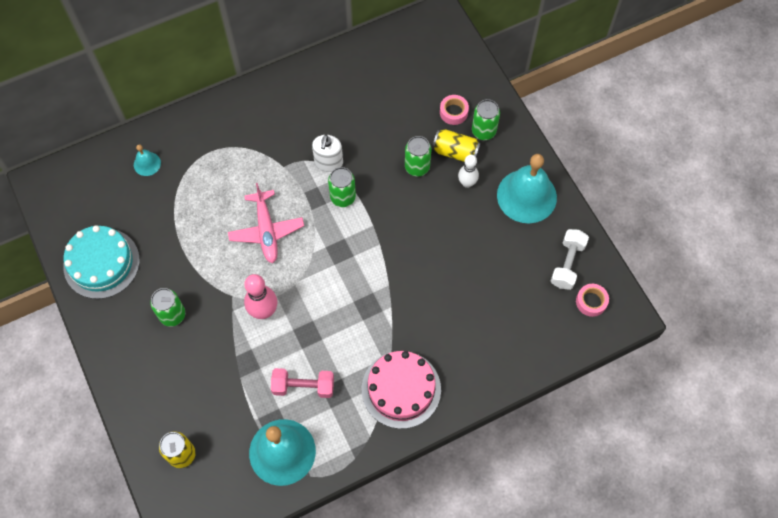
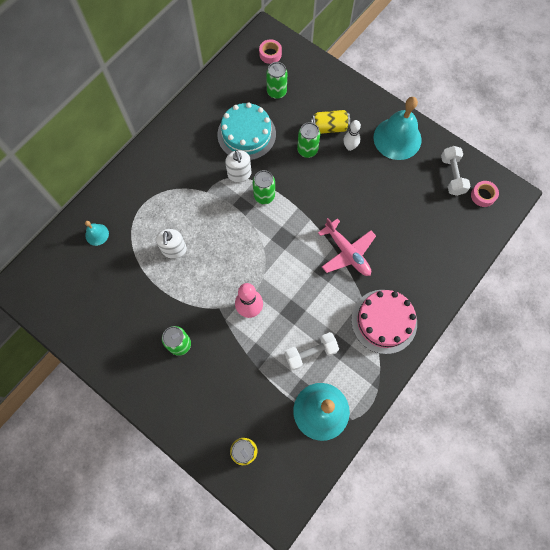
camera: 25 degrees left, 5 degrees up
turquoise cake [64,225,140,299] -> turquoise cake moved to [217,103,276,160]
pink plane [228,183,304,263] -> pink plane moved to [318,218,376,276]
pink dumbbell [271,368,334,398] -> white dumbbell [285,332,339,370]
pink tape [440,95,469,125] -> pink tape moved to [259,39,282,64]
green can [472,99,500,140] -> green can moved to [266,62,287,99]
none -> white soap dispenser [156,229,187,259]

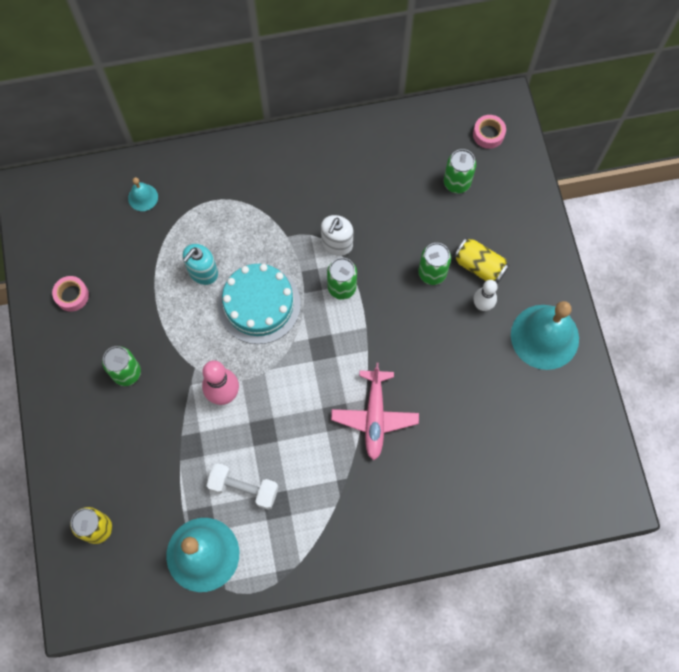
camera: 40 degrees right, 0 degrees up
white soap dispenser [156,229,187,259] -> turquoise soap dispenser [183,244,218,285]
turquoise cake [217,103,276,160] -> turquoise cake moved to [218,264,301,344]
pink cake [351,290,417,354] -> none
white dumbbell [441,146,471,196] -> none
pink tape [471,181,499,207] -> pink tape moved to [52,276,89,312]

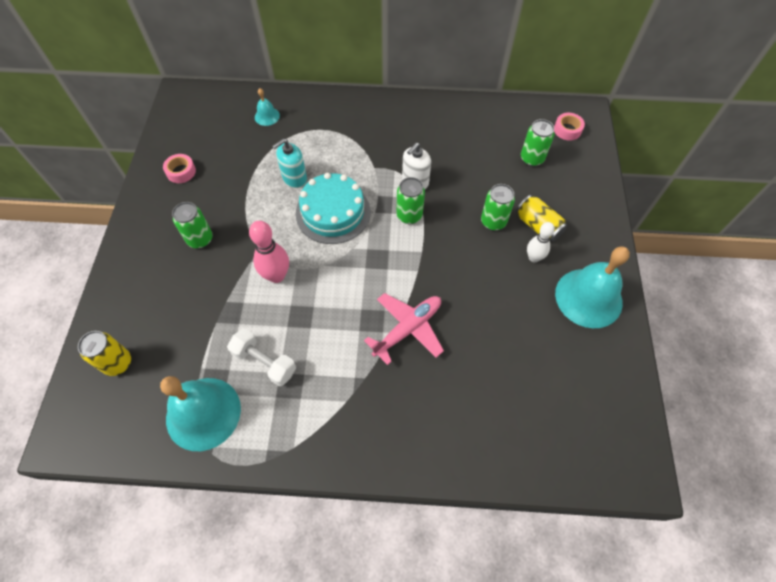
camera: 15 degrees right, 10 degrees down
pink plane [331,363,419,460] -> pink plane turned 150 degrees counterclockwise [364,293,444,365]

